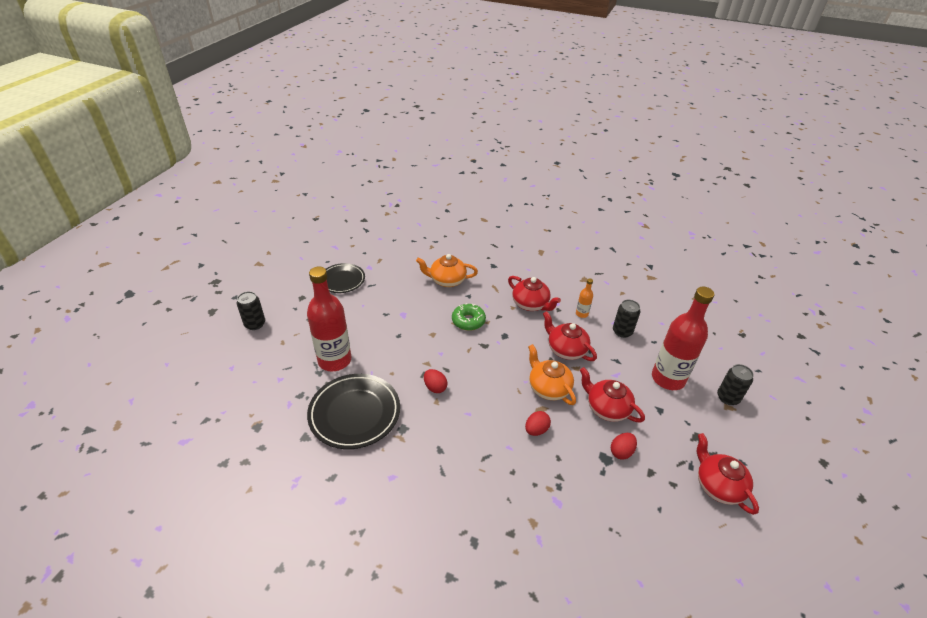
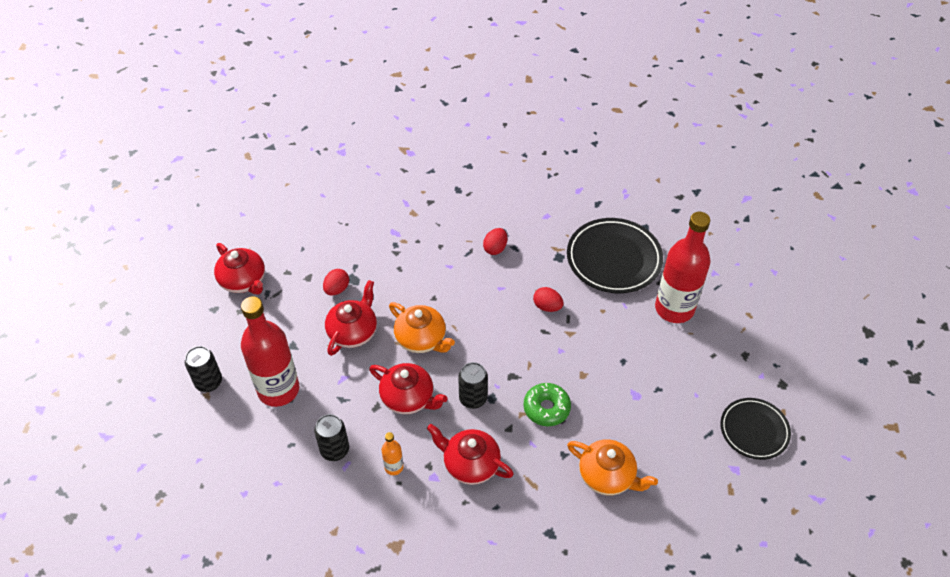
camera: 165 degrees right, 10 degrees up
black can [237,291,265,330] -> black can moved to [458,362,488,409]
orange teapot [416,254,478,287] -> orange teapot turned 45 degrees clockwise [567,439,658,495]
red egg [525,411,551,436] -> red egg moved to [483,228,507,255]
red teapot [580,367,645,422] -> red teapot turned 90 degrees counterclockwise [325,280,377,356]

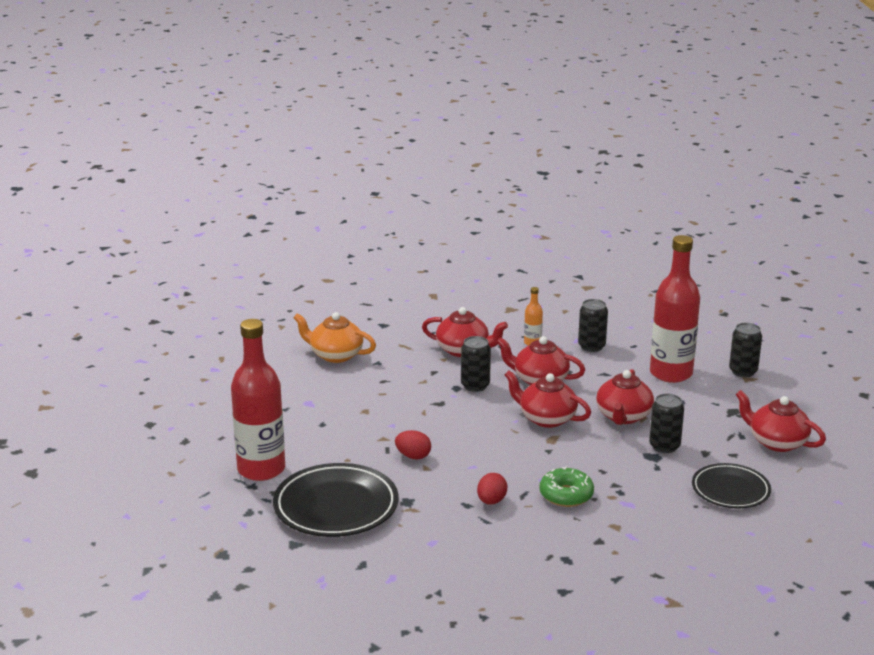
camera: 170 degrees right, 25 degrees down
red egg [323,269,349,296] -> black can [649,393,684,453]
orange teapot [389,302,455,353] -> red teapot [504,370,591,428]
green donut [523,383,571,426] -> green donut moved to [539,466,594,507]
black plate [720,398,791,460] -> black plate moved to [692,463,771,508]

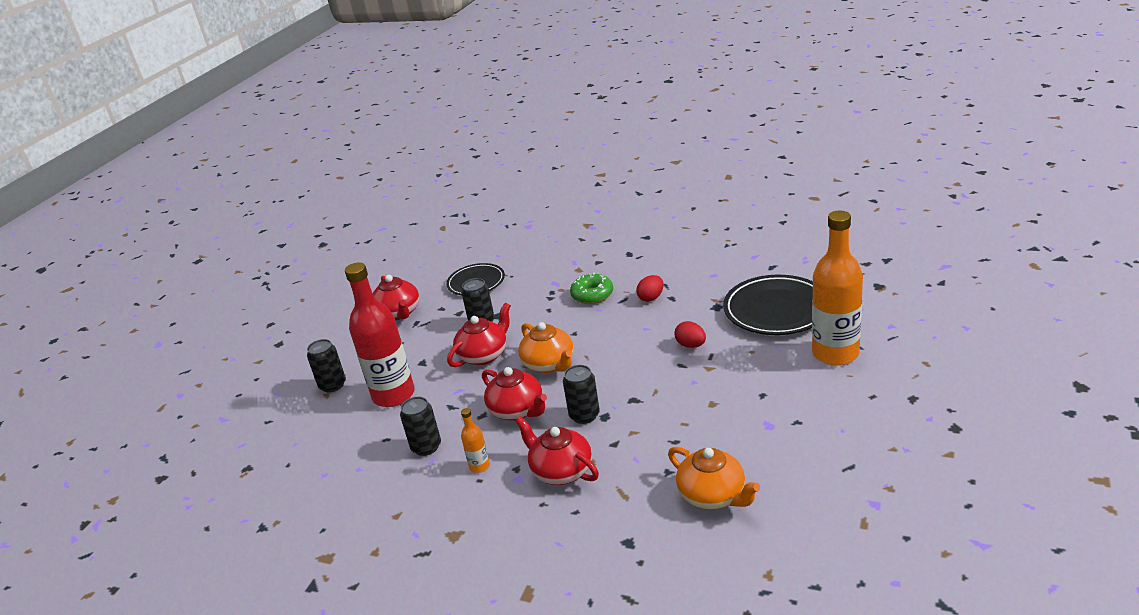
camera: 150 degrees left, 5 degrees up
red bottle [231,319,285,481] -> orange bottle [812,211,863,365]
red teapot [504,370,591,428] -> orange teapot [519,322,573,373]

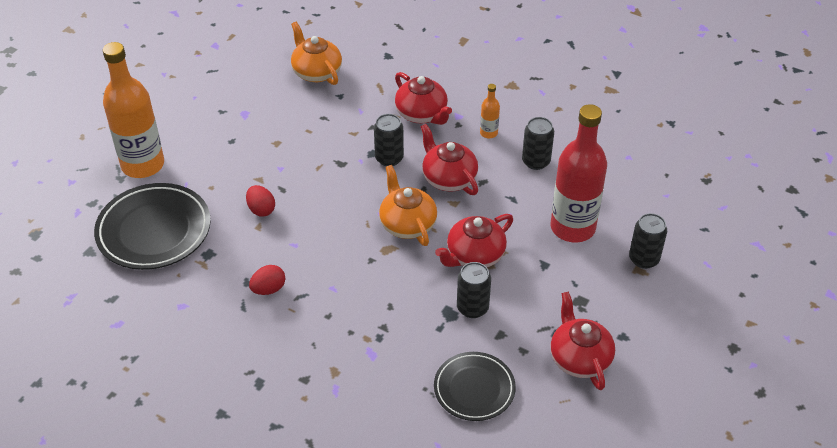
camera: 175 degrees left, 15 degrees up
green donut [570,273,613,304] -> none

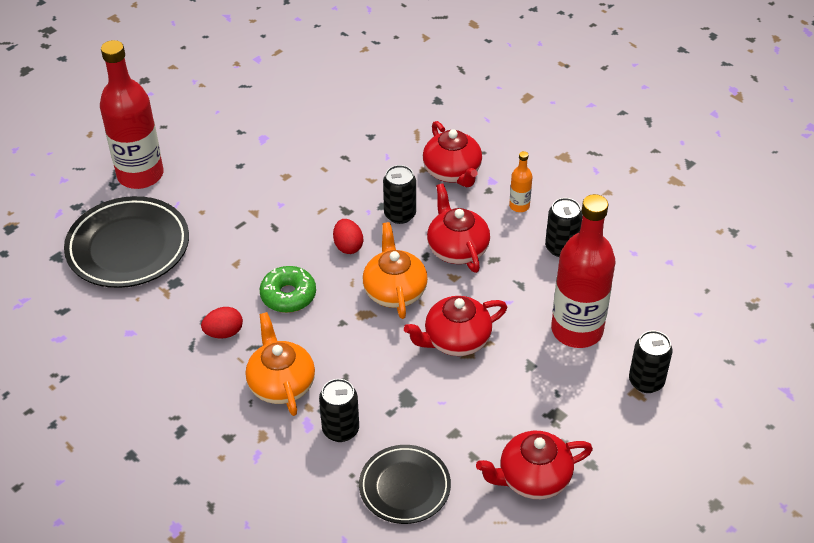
camera: 15 degrees right, 0 degrees up
orange bottle [102,42,164,178] -> red bottle [100,40,164,189]
red egg [246,185,275,217] -> red egg moved to [333,219,363,254]
orange teapot [291,22,342,85] -> orange teapot moved to [246,312,315,416]
black can [457,262,491,318] -> black can moved to [319,379,359,442]
red teapot [550,291,615,390] -> red teapot turned 105 degrees counterclockwise [476,431,593,499]
none -> green donut [260,266,316,313]

